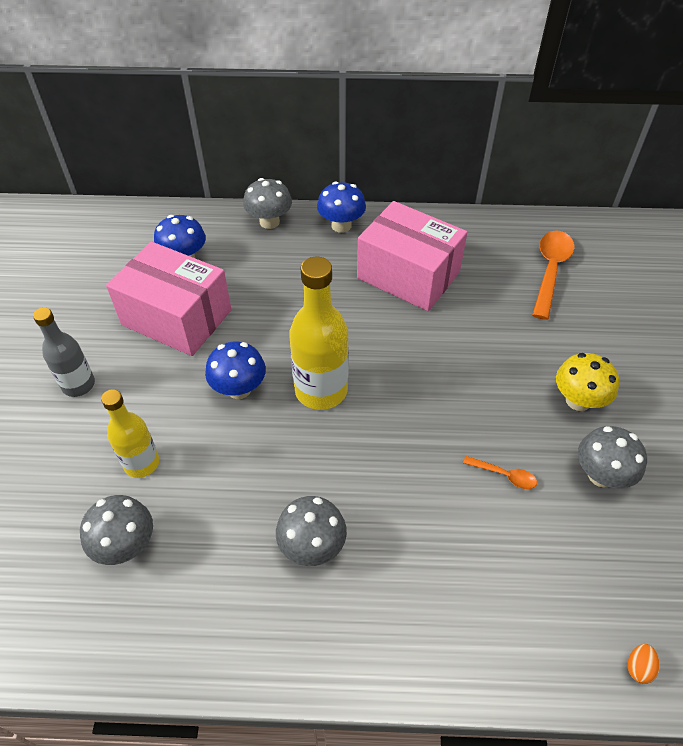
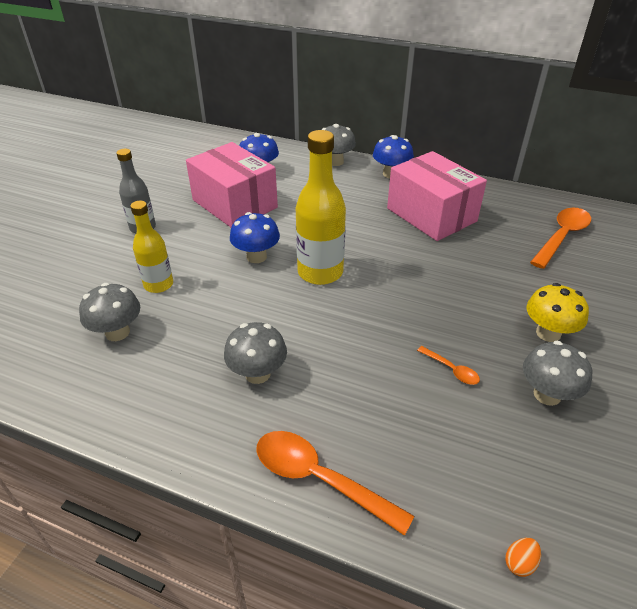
camera: 20 degrees right, 10 degrees down
none -> orange spoon [257,431,414,536]

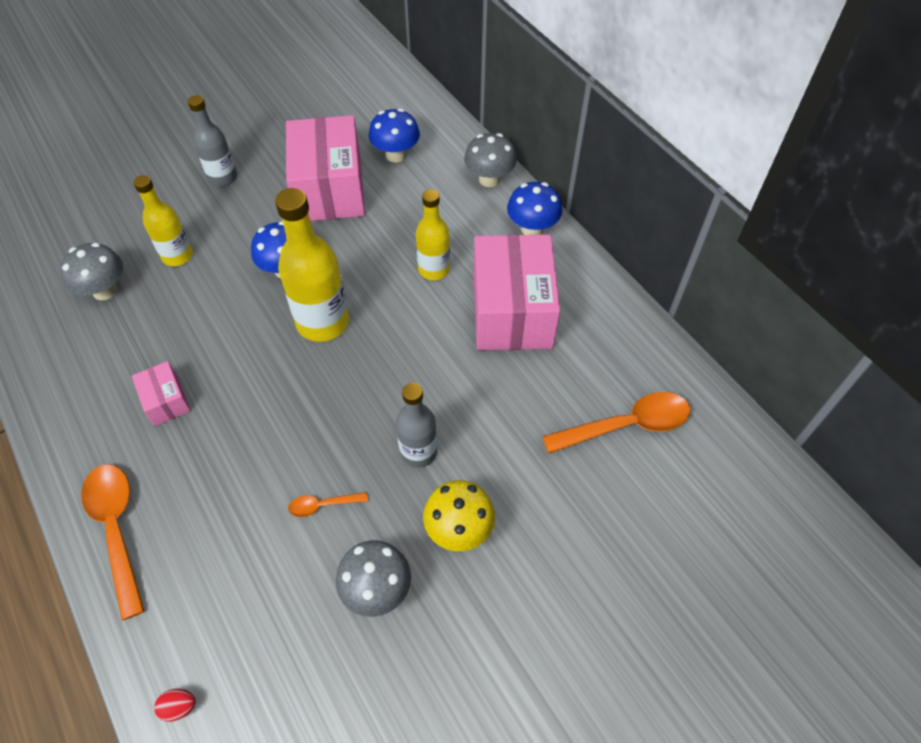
camera: 35 degrees right, 15 degrees up
grey mushroom [224,322,287,384] -> pink box [132,361,191,426]
orange spoon [417,346,480,385] -> orange spoon turned 90 degrees clockwise [288,492,368,517]
orange egg [505,538,541,577] -> red egg [154,689,196,722]
none -> grey bottle [396,383,437,468]
none -> yellow bottle [415,190,450,280]

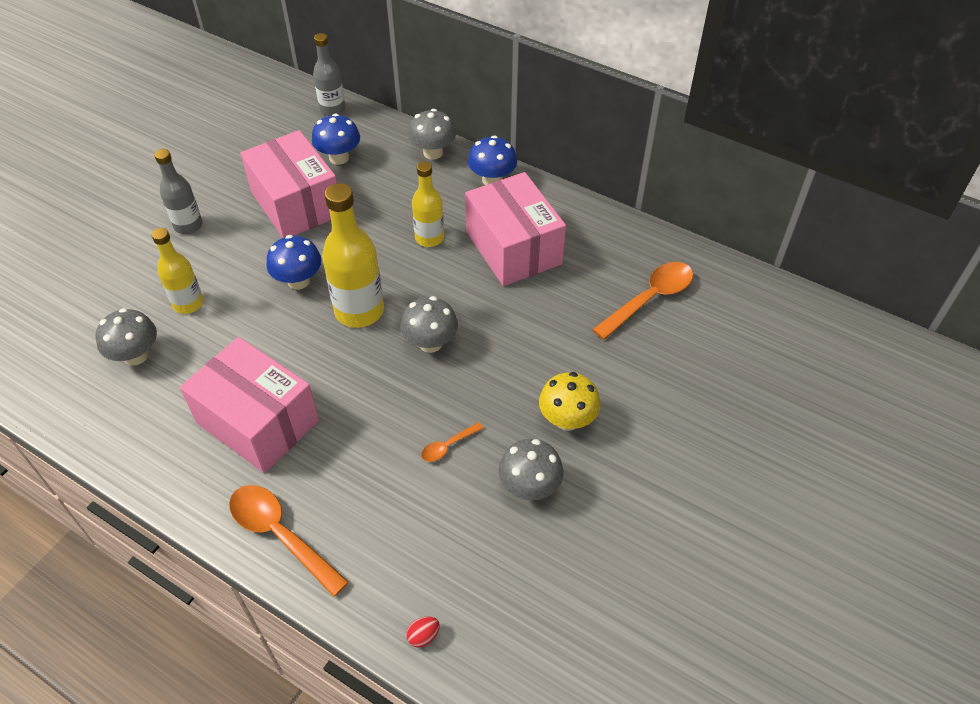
camera: 25 degrees left, 5 degrees down
pink box [132,361,191,426] -> pink box [180,337,319,473], size x2.19
grey bottle [396,383,437,468] -> grey bottle moved to [313,33,345,116]
none -> grey mushroom [400,296,458,353]

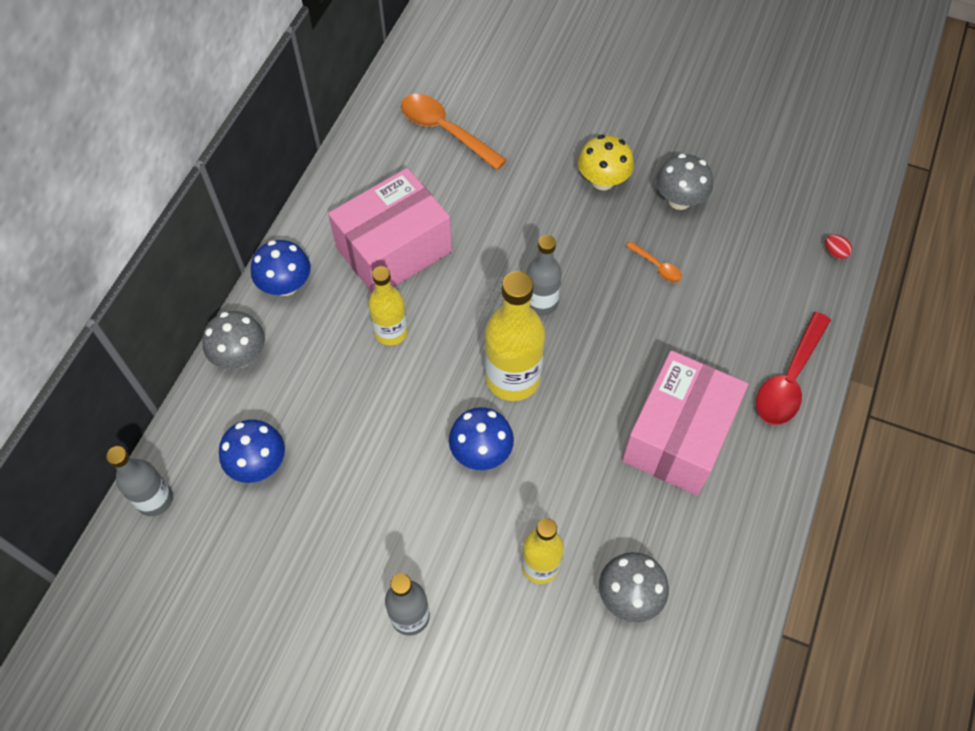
camera: 100 degrees left, 10 degrees up
orange spoon [229,485,349,597] -> red spoon [756,312,831,425]
pink box [240,130,337,238] -> none
grey mushroom [400,296,458,353] -> grey bottle [527,235,562,316]

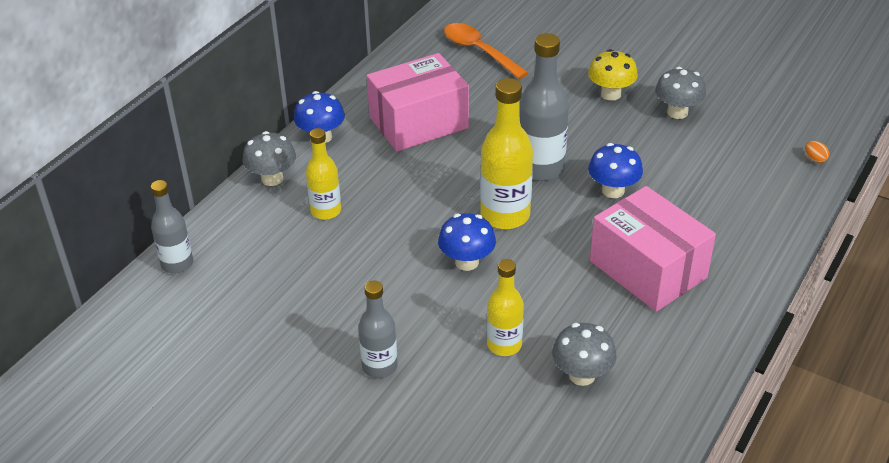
camera: 10 degrees right, 20 degrees down
blue mushroom [219,419,285,483] -> blue mushroom moved to [588,143,643,198]
yellow bottle [368,266,408,346] -> yellow bottle moved to [306,128,341,220]
grey bottle [527,235,562,316] -> grey bottle [519,33,569,181], size x1.59
pink box [622,350,748,495] -> pink box turned 75 degrees counterclockwise [590,186,716,312]
orange spoon [626,241,682,283] -> none
red spoon [756,312,831,425] -> none
red egg [825,234,852,259] -> orange egg [805,141,829,163]

